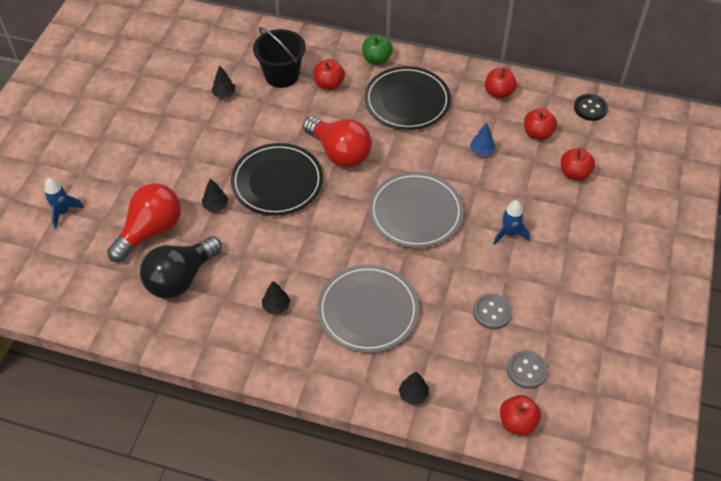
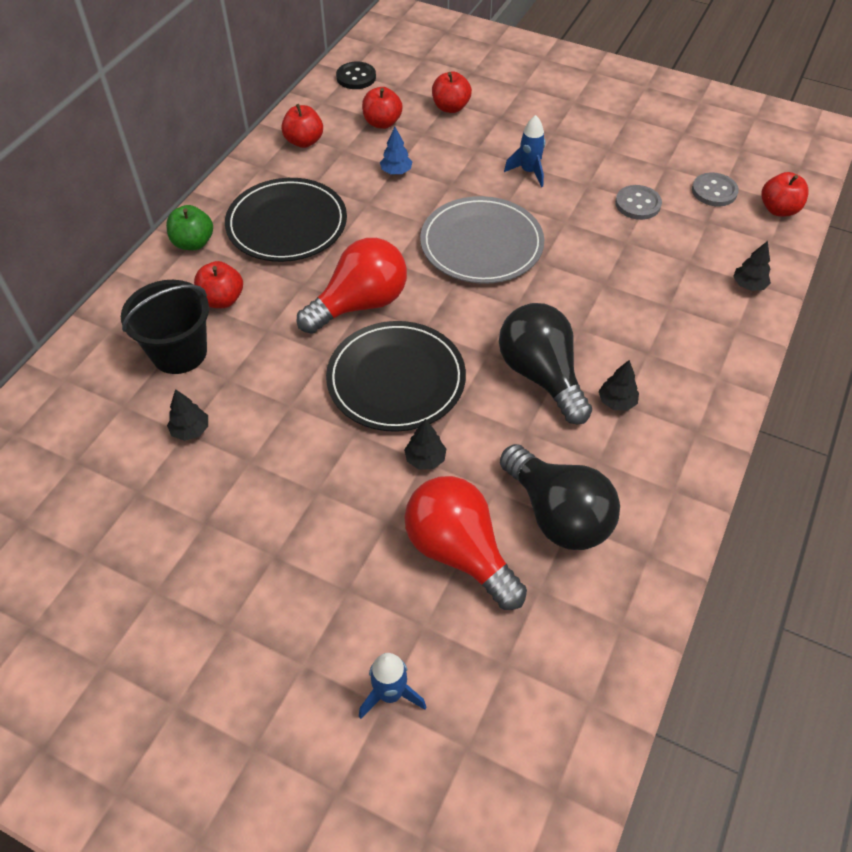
camera: 80 degrees left, 0 degrees up
grey plate [317,265,419,353] -> none
none -> black light bulb [499,303,592,425]

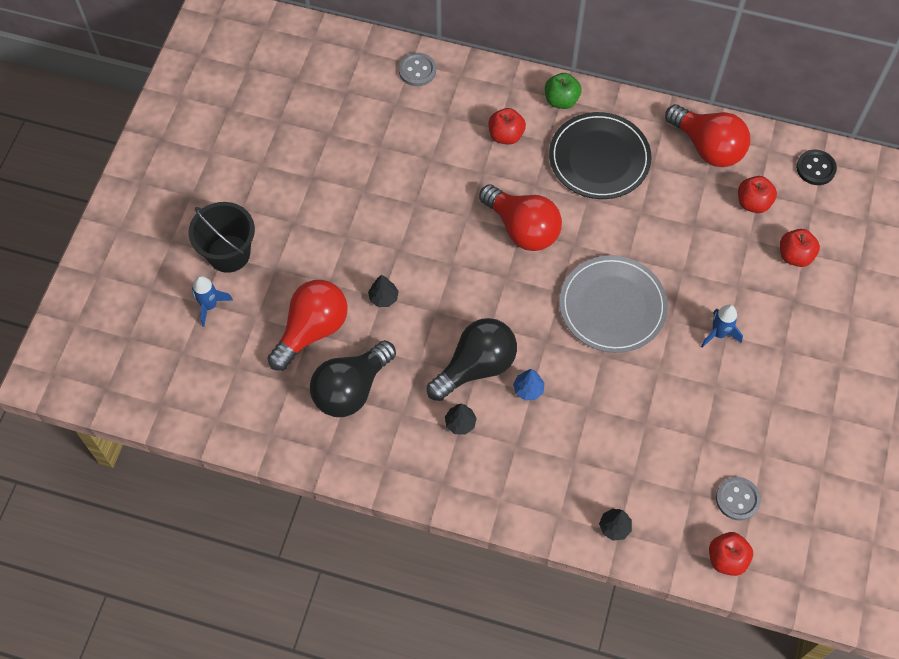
camera: 80 degrees right, 10 degrees up
black bucket [121,280,209,374] -> black bucket moved to [189,202,255,273]
black tree [167,389,208,441] -> none
red apple [281,104,323,148] -> red light bulb [665,104,750,167]
black plate [326,321,466,432] -> none
blue tree [380,127,412,174] -> blue tree moved to [513,369,545,400]
grey button [615,185,662,220] -> grey button moved to [399,53,436,86]

